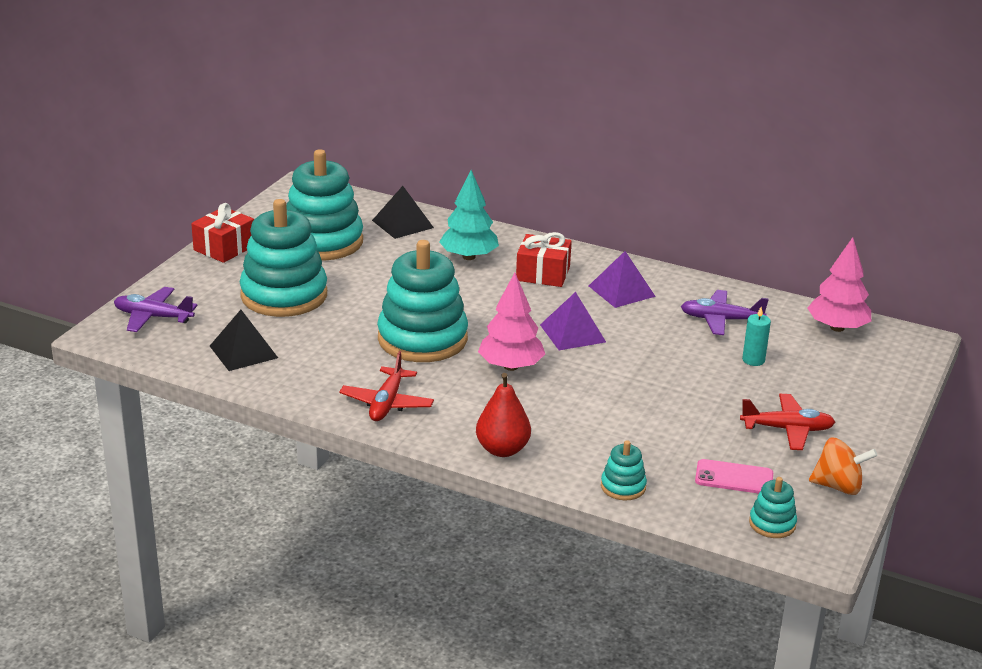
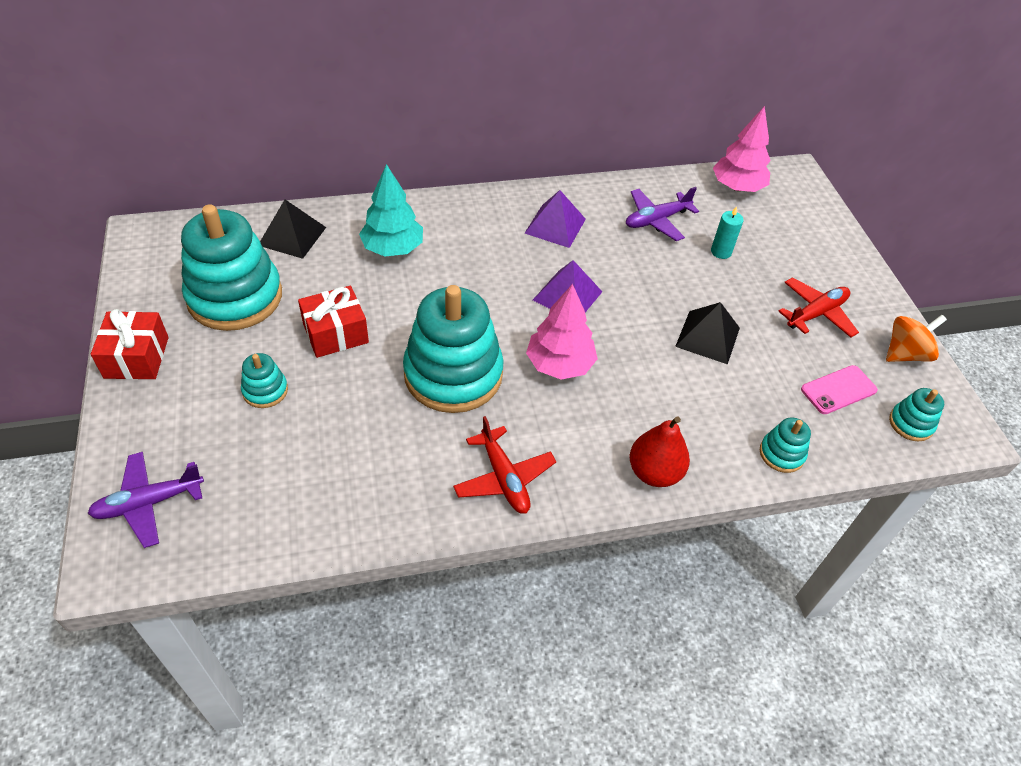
camera: 40 degrees left, 20 degrees up
black pyramid [210,310,278,371] -> black pyramid moved to [675,302,740,365]
turquoise stacking toy [240,199,327,317] -> turquoise stacking toy [241,353,288,408], size x0.44
red gift [516,232,572,287] -> red gift moved to [298,286,369,358]

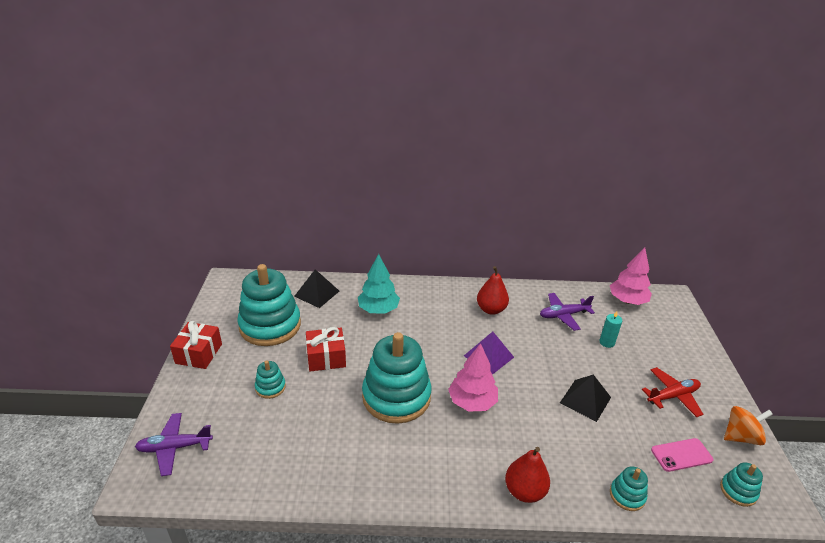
camera: 15 degrees right, 15 degrees down
red plane [453,416,556,514] -> none
purple pyramid [524,190,586,248] -> red pear [477,266,509,315]

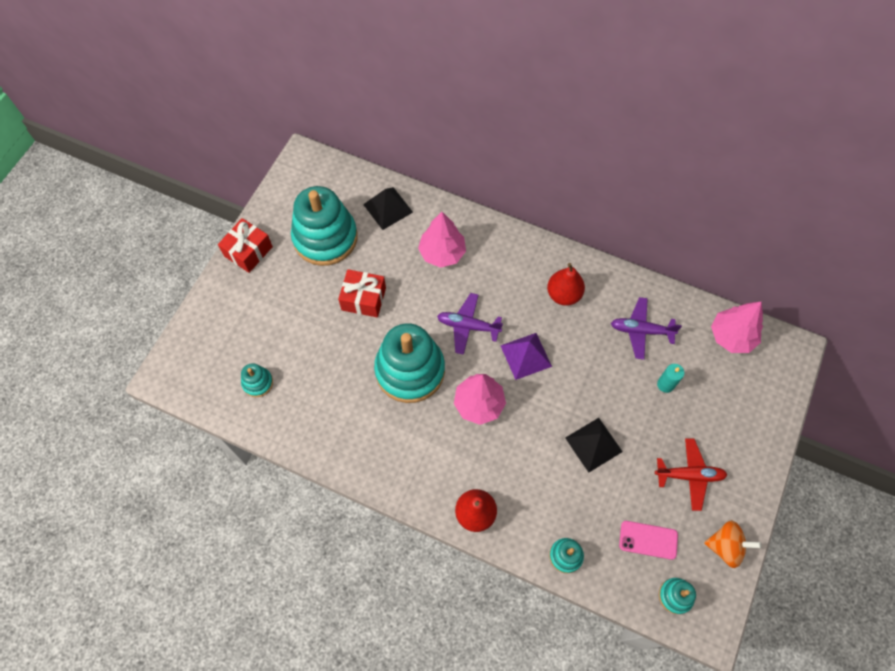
camera: 25 degrees right, 30 degrees up
purple plane [135,413,213,476] -> purple plane moved to [437,293,503,355]
turquoise stacking toy [255,360,286,399] -> turquoise stacking toy moved to [241,363,273,397]
turquoise tree [358,254,400,314] -> pink tree [418,212,466,268]

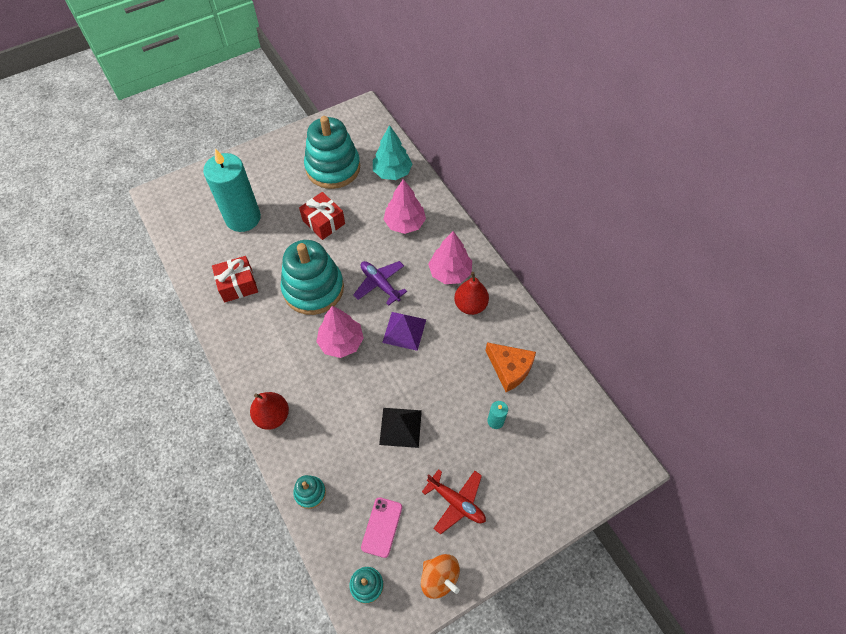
camera: 35 degrees right, 5 degrees down
red gift [218,218,273,273] -> red gift moved to [212,256,258,302]
turquoise stacking toy [241,363,273,397] -> none
black pyramid [363,187,413,230] -> turquoise tree [373,125,412,180]
purple plane [611,297,682,360] -> orange cheese [485,342,536,392]
pink phone [619,521,678,560] -> pink phone turned 60 degrees clockwise [361,497,402,558]
pink tree [711,302,763,353] -> pink tree moved to [428,231,472,284]
none -> turquoise candle [203,149,261,232]

